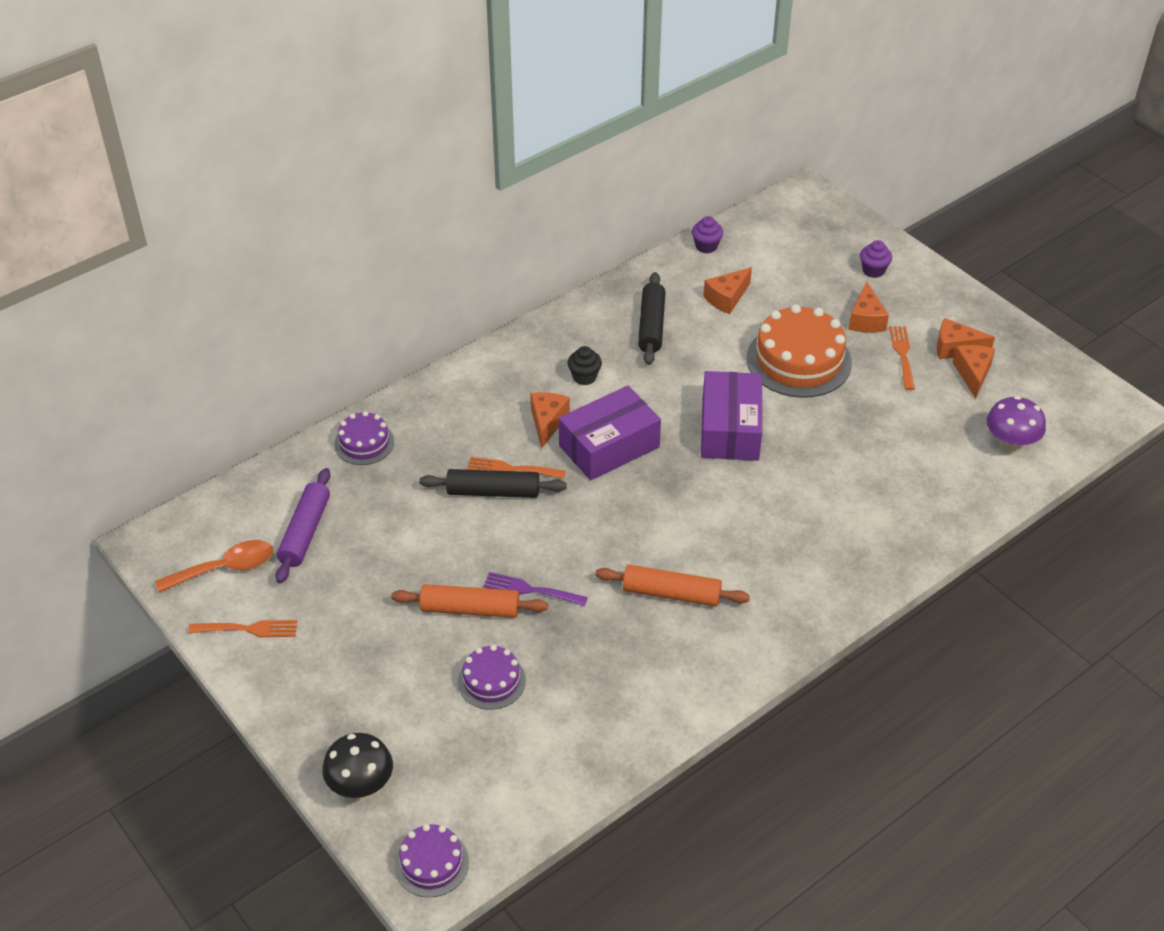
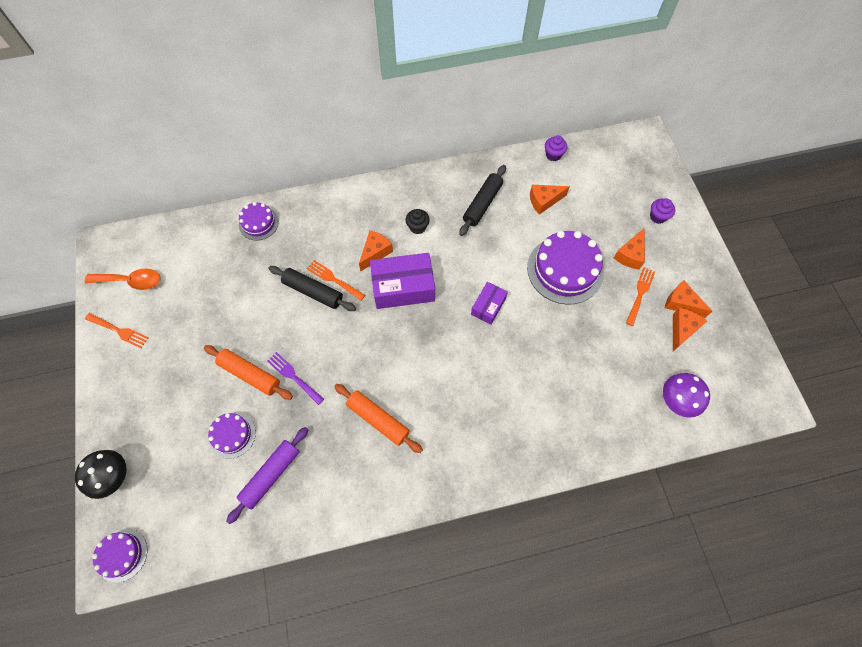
camera: 25 degrees right, 20 degrees up
purple rolling pin [275,468,330,583] -> purple rolling pin moved to [226,427,309,524]
purple box [701,371,762,461] -> purple box [471,282,508,324], size x0.56
orange cake [747,304,852,398] -> purple cake [527,231,604,305]

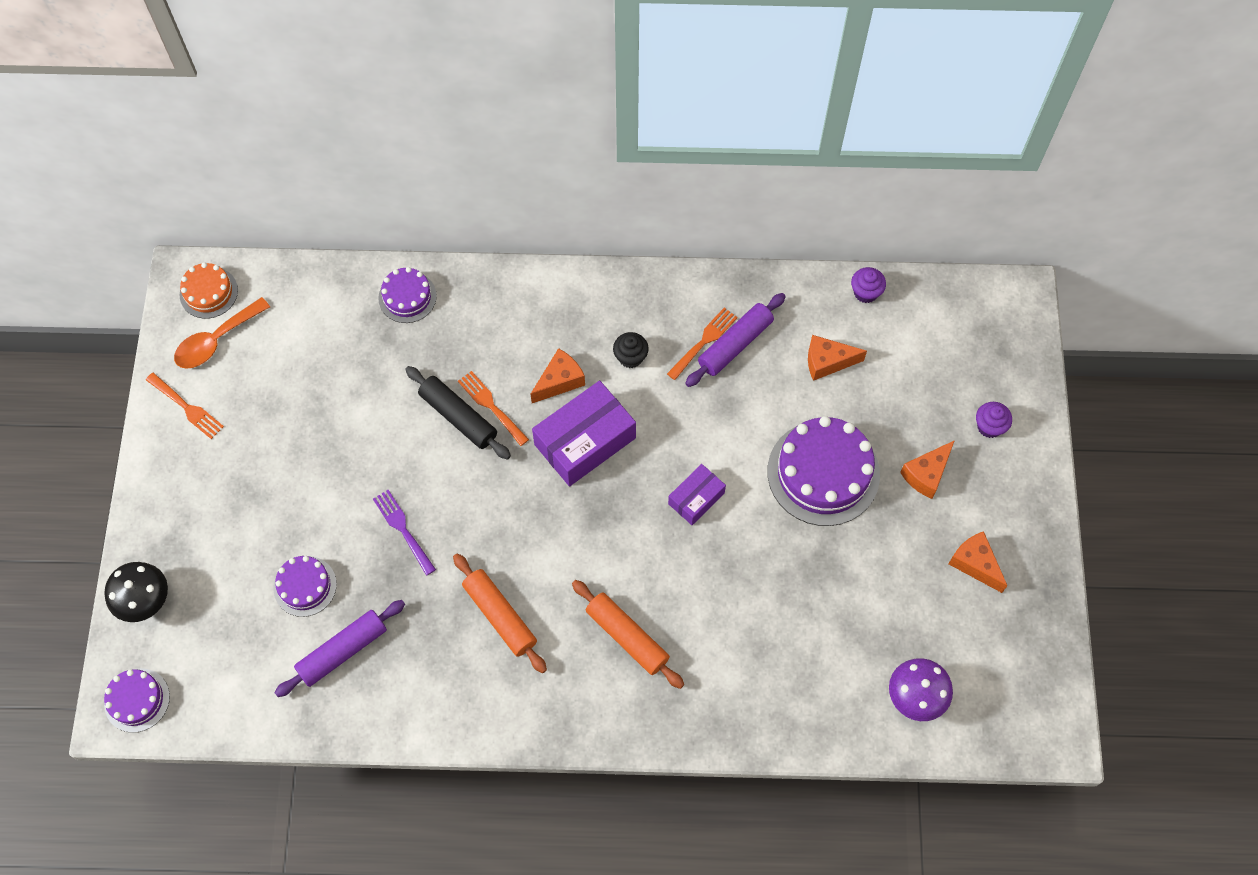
camera: 15 degrees right, 0 degrees up
orange spoon [85,269,161,290] -> orange spoon turned 120 degrees clockwise [174,297,270,369]
orange rolling pin [204,345,293,400] -> orange rolling pin moved to [572,580,684,689]
purple box [370,253,435,309] -> purple box turned 45 degrees counterclockwise [532,380,636,486]
black rolling pin [459,165,506,236] -> purple rolling pin [685,293,786,387]
orange fork [626,267,655,326] -> orange fork moved to [667,307,738,380]
orange cheese [673,308,707,351] -> none
none -> orange cake [180,263,238,319]

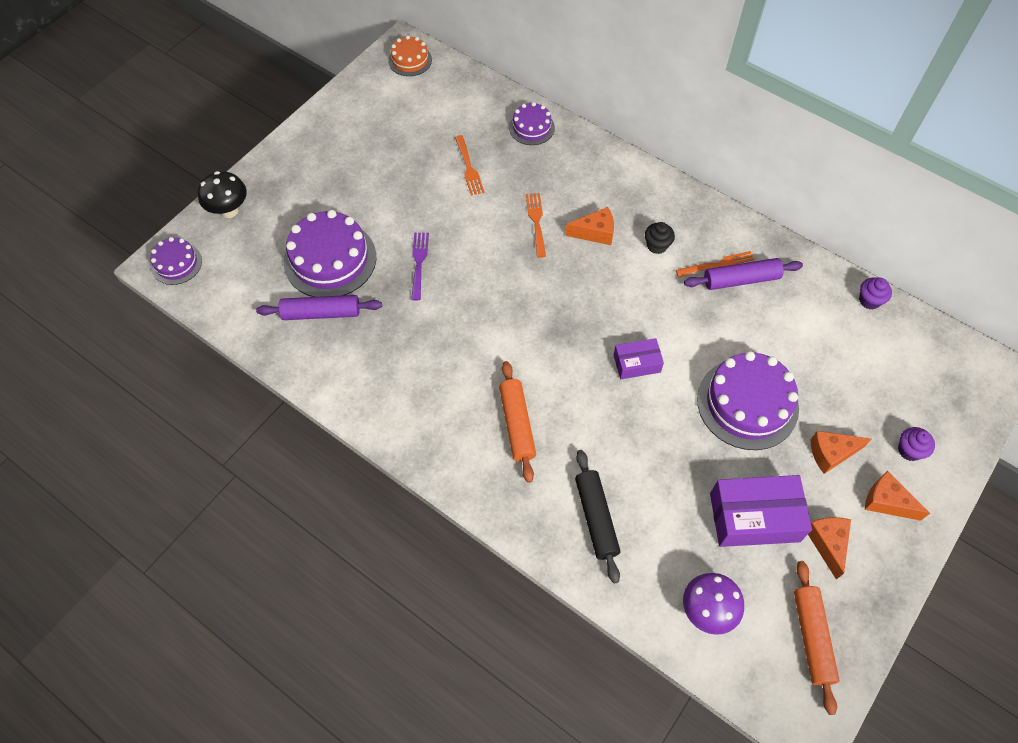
camera: 35 degrees right, 5 degrees down
orange fork [146,373,224,439] -> orange fork moved to [455,135,485,196]
orange spoon [174,297,270,369] -> none
purple cake [274,556,337,617] -> purple cake [284,210,376,297], size x1.84
black rolling pin [405,366,511,460] -> black rolling pin moved to [575,450,620,584]
orange rolling pin [453,553,547,673] -> orange rolling pin moved to [794,561,839,715]
purple box [532,380,636,486] -> purple box moved to [710,475,812,547]
orange cheese [808,335,867,381] -> orange cheese moved to [865,471,930,521]

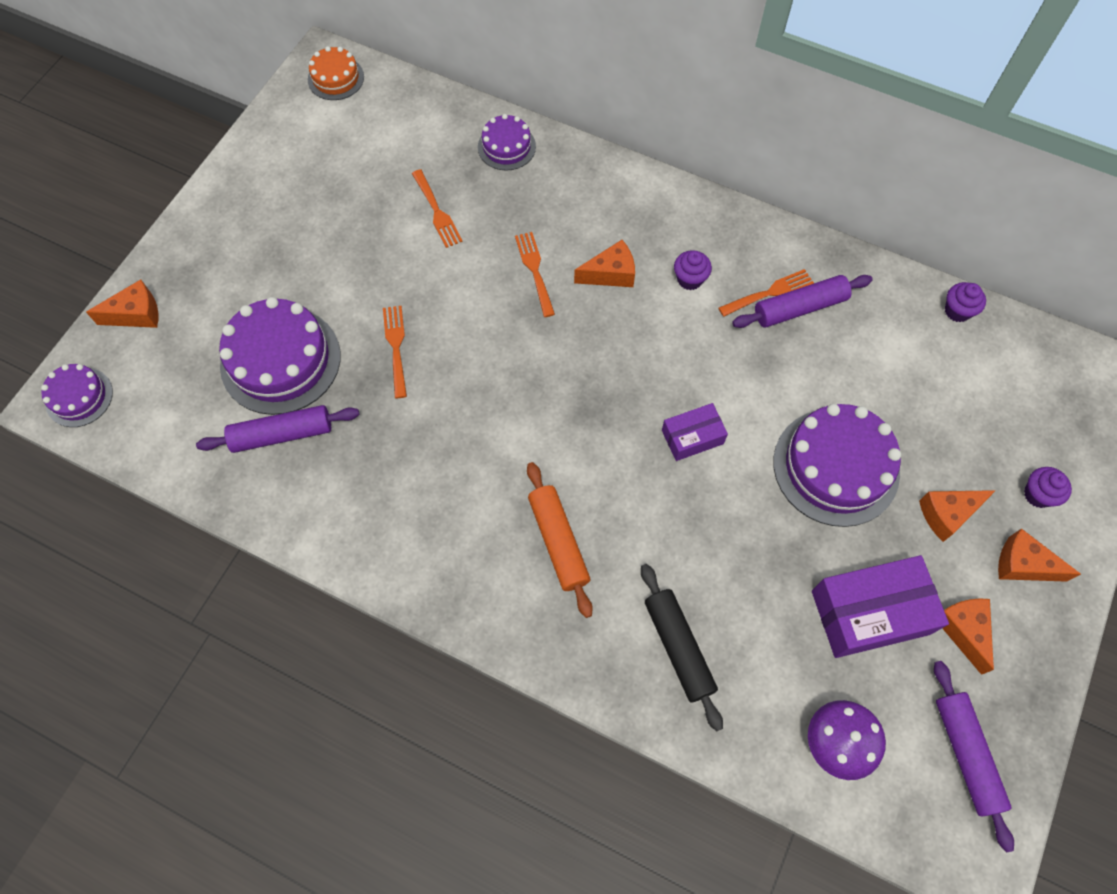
camera: 10 degrees left, 5 degrees up
black mushroom [198,171,247,218] -> orange cheese [86,280,158,328]
purple fork [411,233,429,300] -> orange fork [383,306,407,398]
black cupcake [645,222,675,254] -> purple cupcake [674,250,712,290]
orange rolling pin [794,561,839,715] -> purple rolling pin [934,661,1014,852]

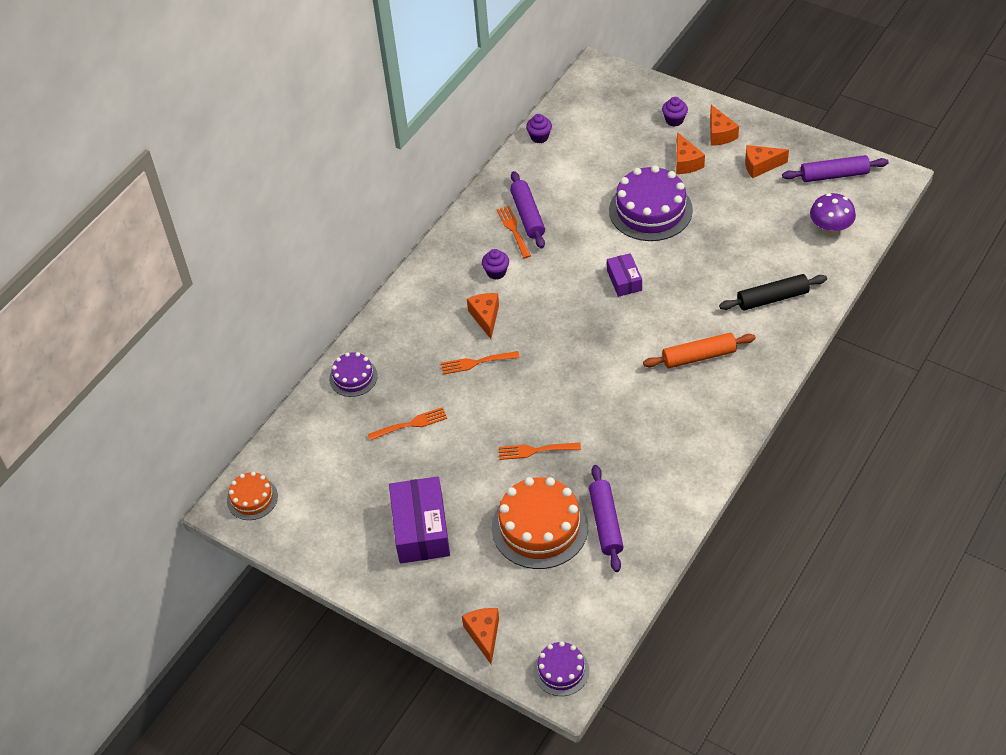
camera: 80 degrees left, 15 degrees down
purple cake [219,297,341,415] -> orange cake [492,477,588,569]
purple box [812,555,949,658] -> purple box moved to [389,476,450,563]
orange cheese [998,529,1081,582] -> orange cheese turned 45 degrees counterclockwise [710,105,739,146]

